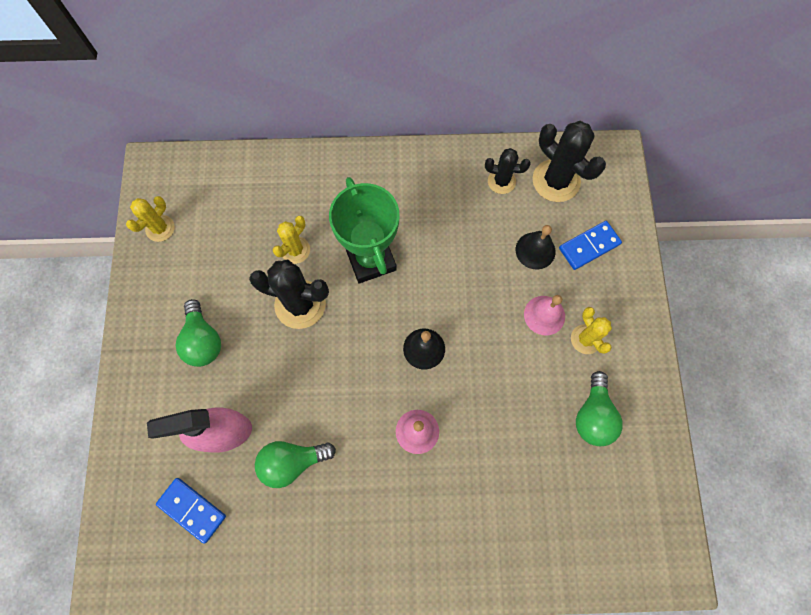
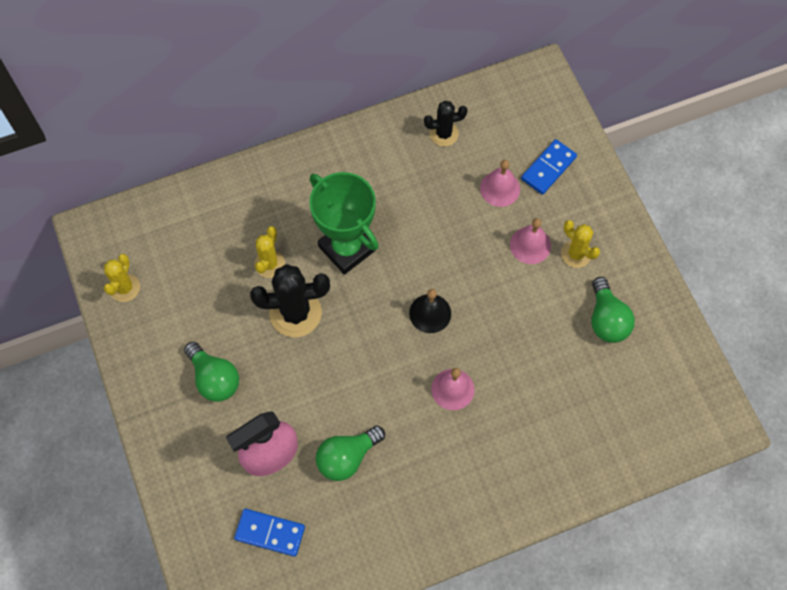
camera: 20 degrees left, 5 degrees down
black bell [516,225,556,269] -> pink bell [480,160,520,207]
black cactus [533,121,606,202] -> none

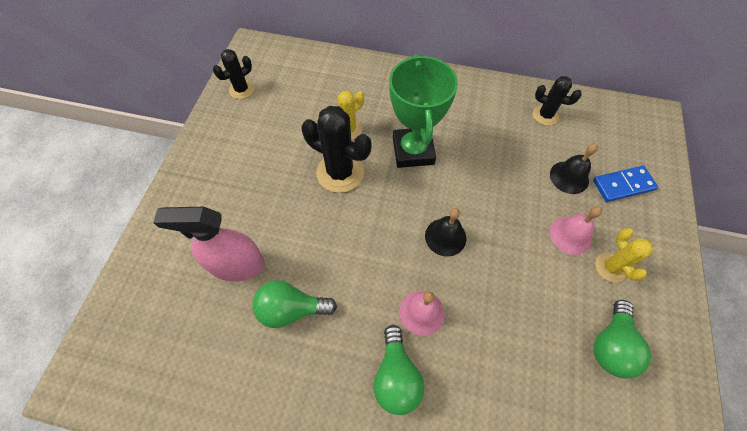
camera: 35 degrees right, 5 degrees down
yellow cactus [104,254,140,302] -> black cactus [213,49,254,99]
green light bulb [184,341,239,402] -> green light bulb moved to [373,325,425,415]
blue domino [234,509,305,557] -> none
pink bell [480,160,520,207] -> black bell [550,144,598,194]

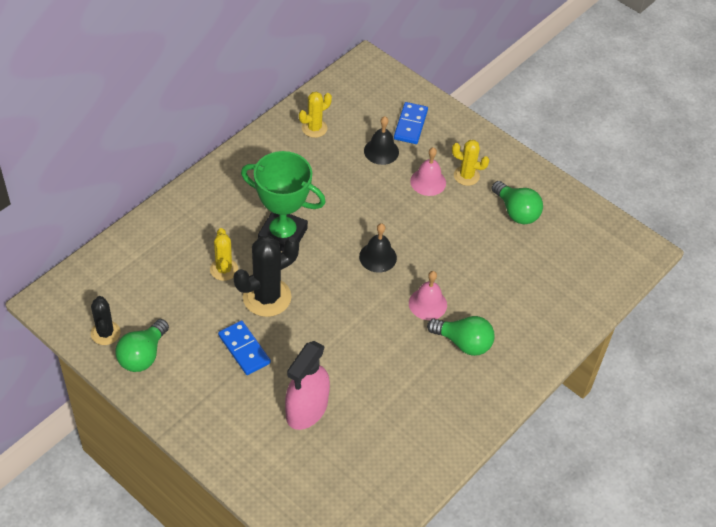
camera: 65 degrees left, 10 degrees down
green light bulb [252,280,337,328] -> green light bulb moved to [116,319,169,372]
black cactus [533,76,582,126] -> yellow cactus [299,92,332,138]
none -> blue domino [218,320,271,375]

